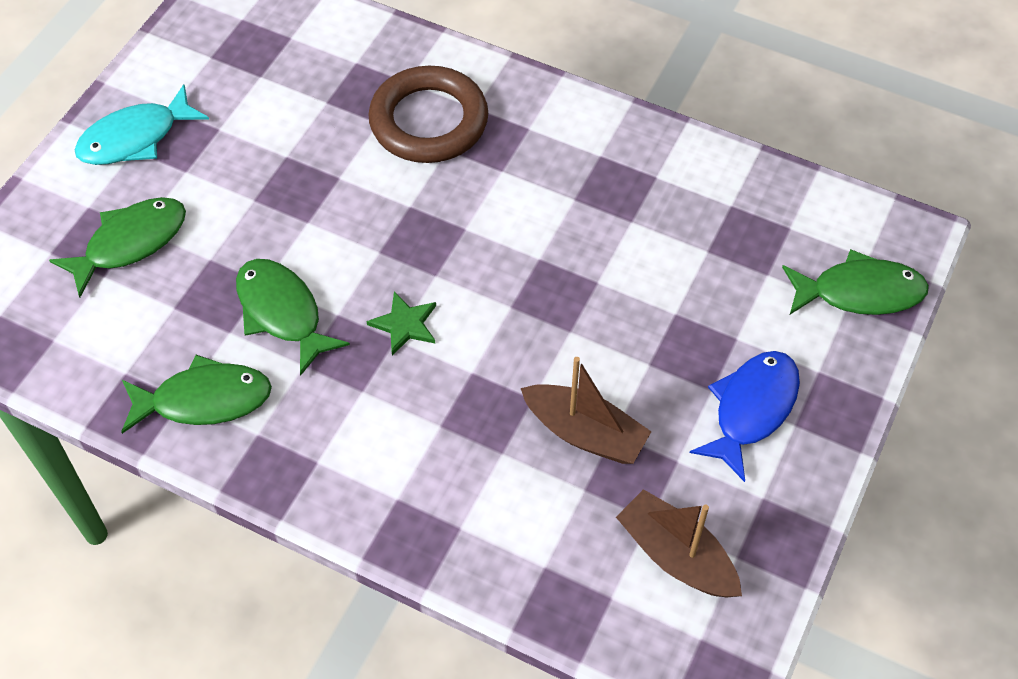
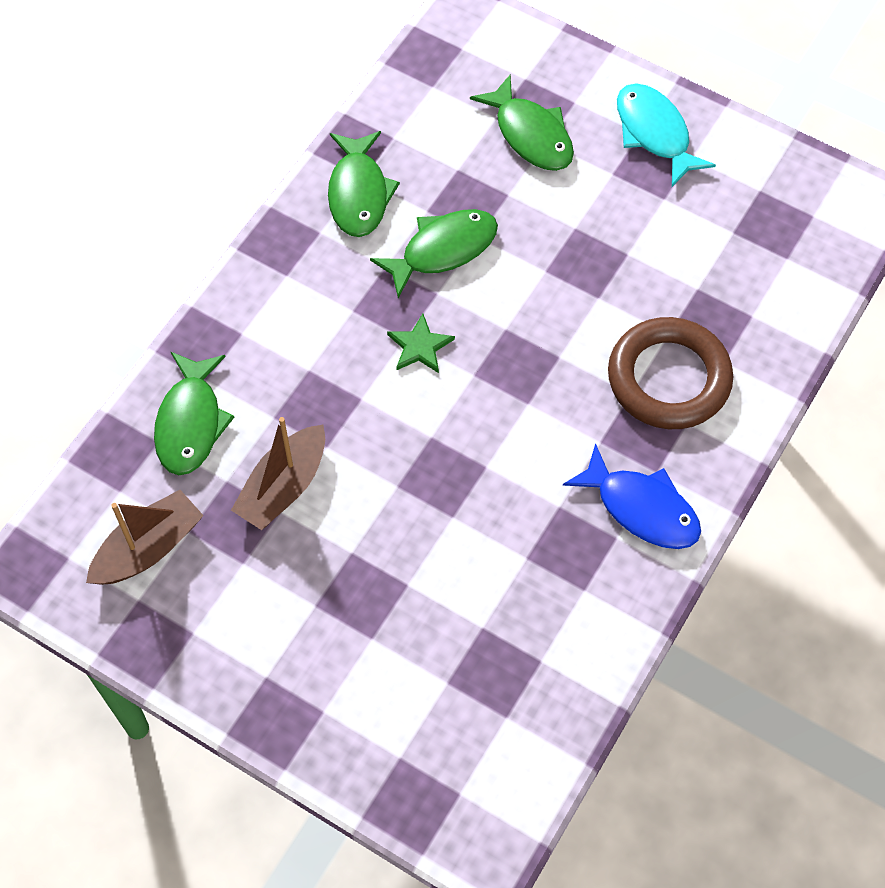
camera: 95 degrees right, 5 degrees up
blue fish [690,351,800,482] -> blue fish moved to [563,443,701,549]
green fish [782,249,929,315] -> green fish moved to [154,352,234,475]

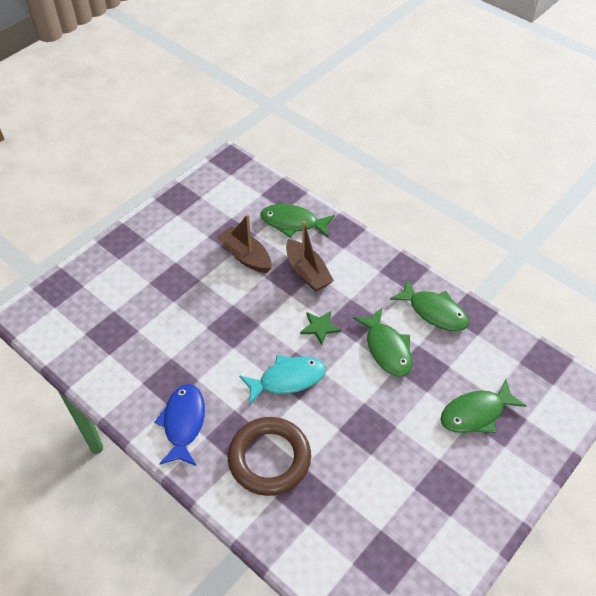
camera: 100 degrees right, 10 degrees down
brown boat [86,490,204,585] -> brown boat moved to [286,221,334,292]
green fish [328,131,400,237] -> green fish turned 150 degrees counterclockwise [390,279,469,331]
blue fish [563,443,701,549] -> blue fish turned 135 degrees clockwise [154,384,205,466]
turquoise fish [617,83,716,187] -> turquoise fish moved to [239,355,326,405]

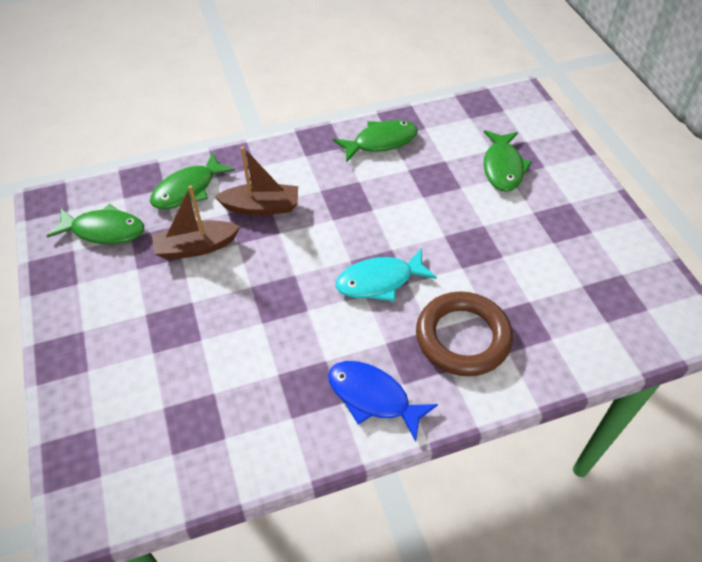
camera: 60 degrees left, 0 degrees up
turquoise fish [239,355,326,405] -> turquoise fish turned 120 degrees counterclockwise [336,249,437,302]
green star [300,311,341,345] -> none
green fish [353,308,412,377] -> green fish moved to [47,204,144,244]

